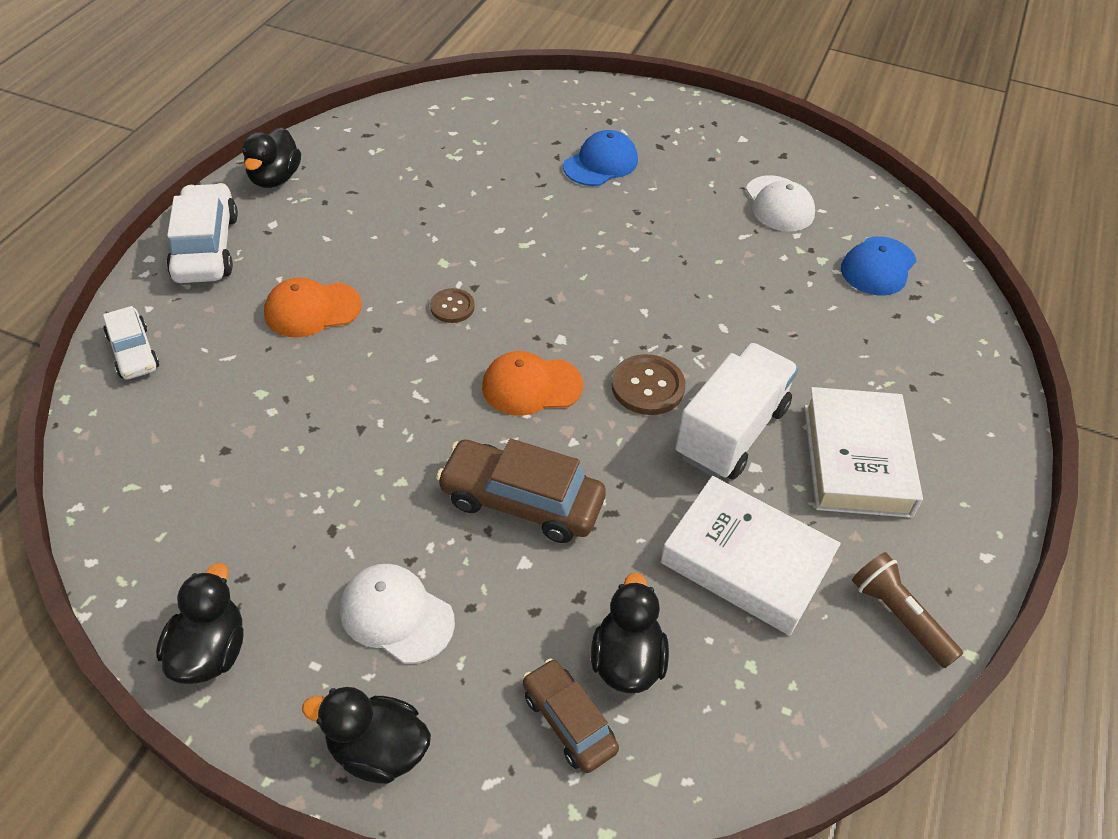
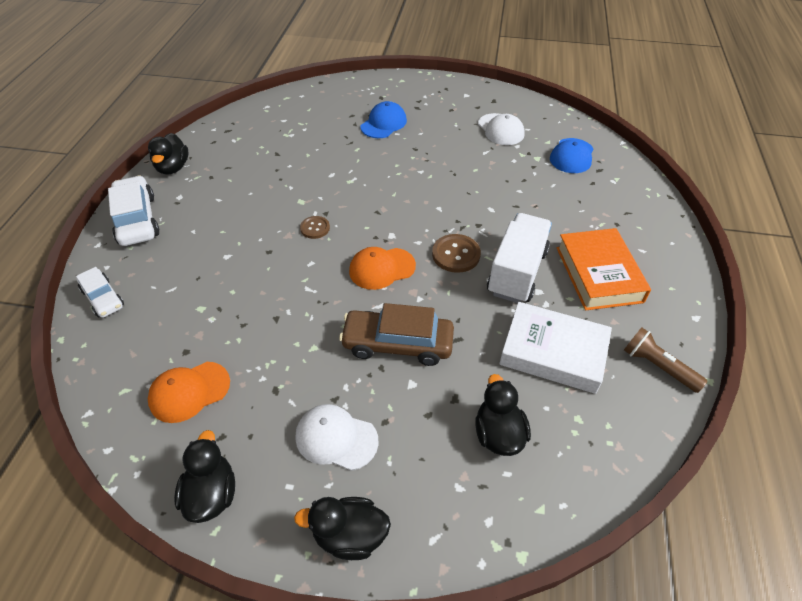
camera: 10 degrees left, 0 degrees up
orange cap [264,278,362,338] -> orange cap moved to [148,362,230,423]
brown car [523,659,619,773] -> none
white book [804,387,923,518] -> orange book [557,228,651,310]

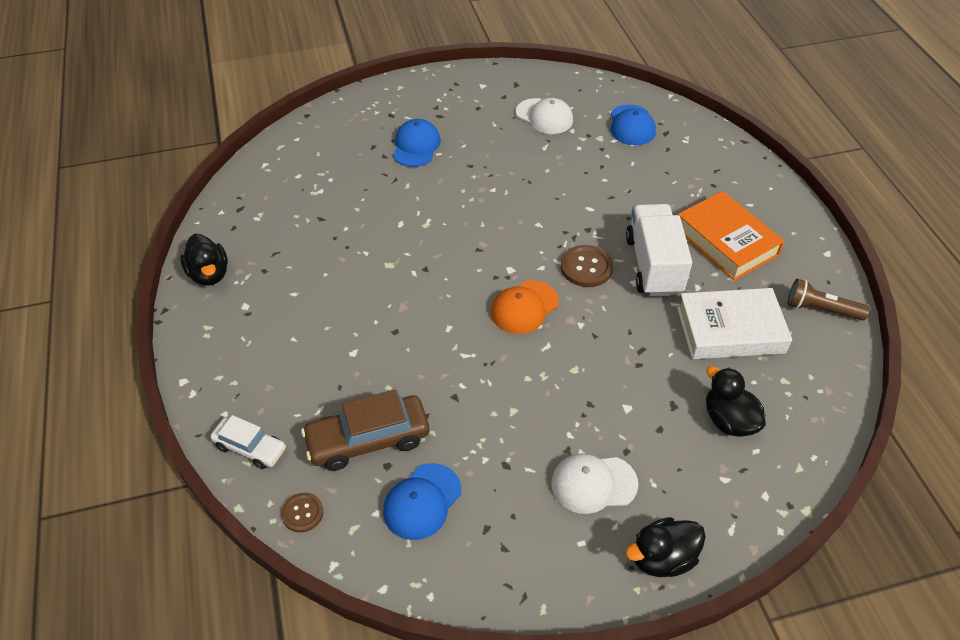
camera: 25 degrees left, 0 degrees up
white car [108,175,159,246] -> none
orange cap [148,362,230,423] -> blue cap [383,463,461,540]
black duck [174,430,235,523] -> none
brown button [300,216,330,239] -> brown button moved to [281,493,323,532]
brown car [339,303,454,366] -> brown car moved to [301,389,429,471]

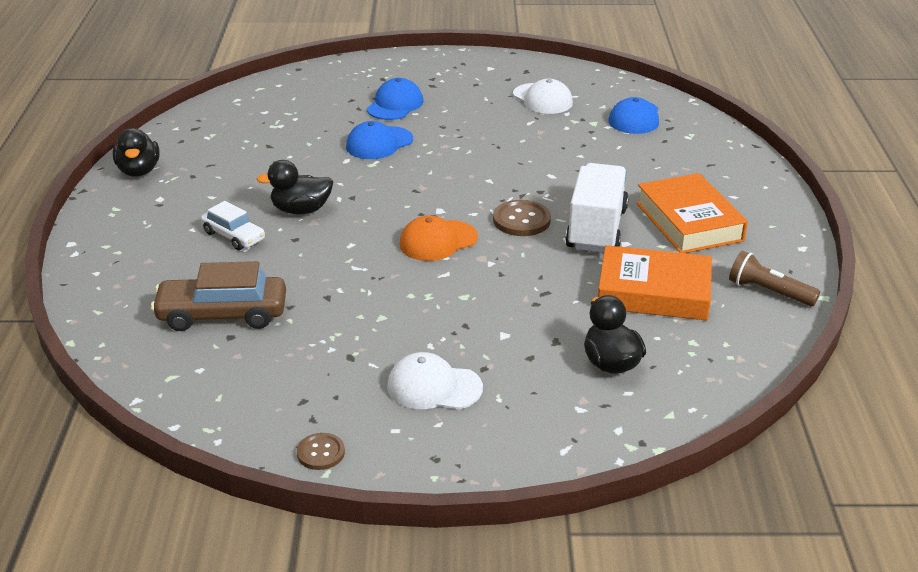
camera: 15 degrees right, 15 degrees down
white car [210,415,286,469] -> white car moved to [201,201,265,250]
brown button [281,493,323,532] -> brown button moved to [297,433,345,470]
blue cap [383,463,461,540] -> blue cap moved to [346,121,413,159]
black duck [625,517,706,577] -> black duck moved to [257,160,333,214]
white book [677,288,792,359] -> orange book [598,245,712,320]

